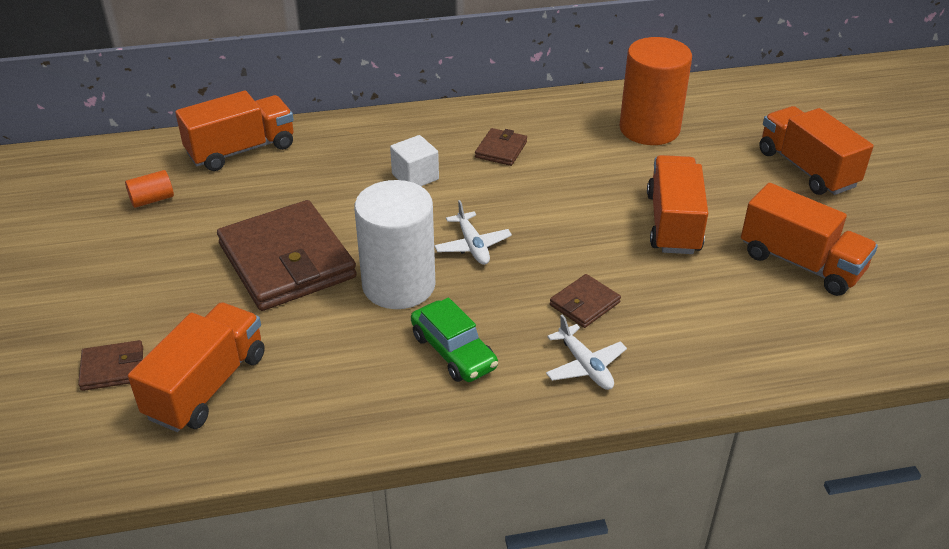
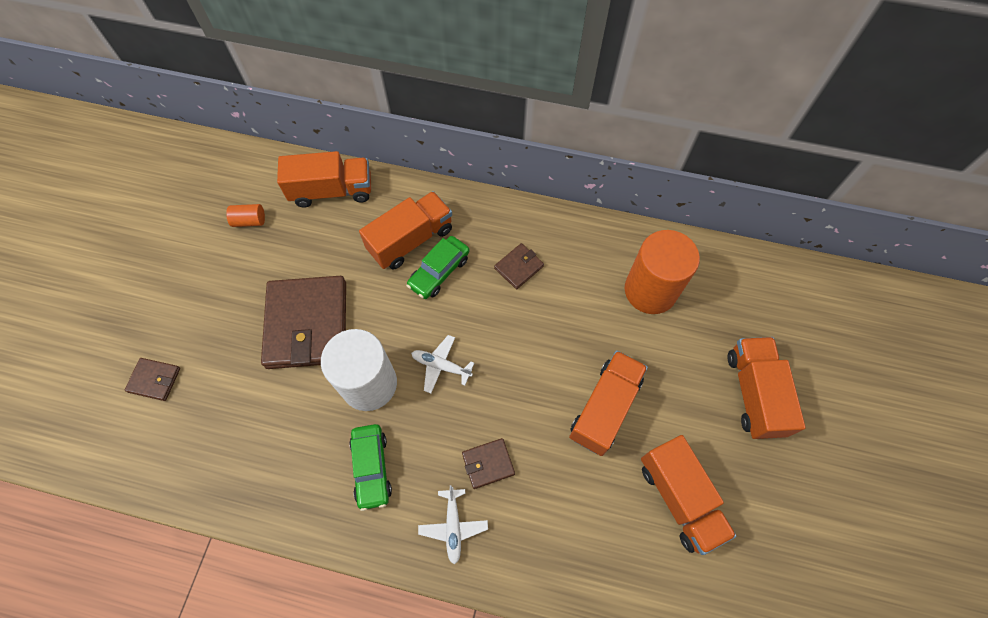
camera: 25 degrees right, 25 degrees up
orange truck [128,302,265,432] -> orange truck moved to [359,191,452,269]
white cube [390,135,439,186] -> green car [406,236,470,299]
white plane [434,200,512,265] -> white plane turned 105 degrees clockwise [411,335,474,393]

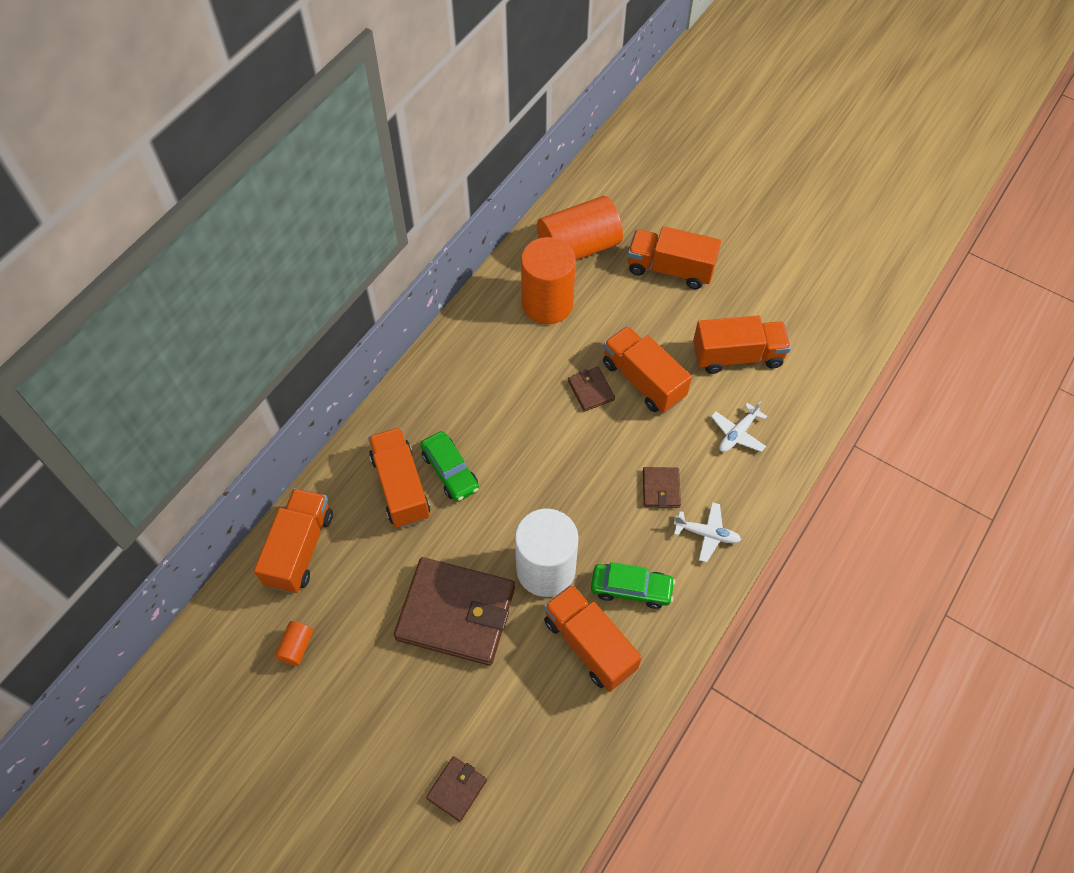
camera: 70 degrees left, 5 degrees down
white plane [411,335,474,393] -> white plane moved to [711,401,767,452]
brown wallet [494,243,544,289] -> brown wallet moved to [568,367,615,412]
none -> orange cylinder [537,196,623,260]
none -> orange truck [544,584,642,692]

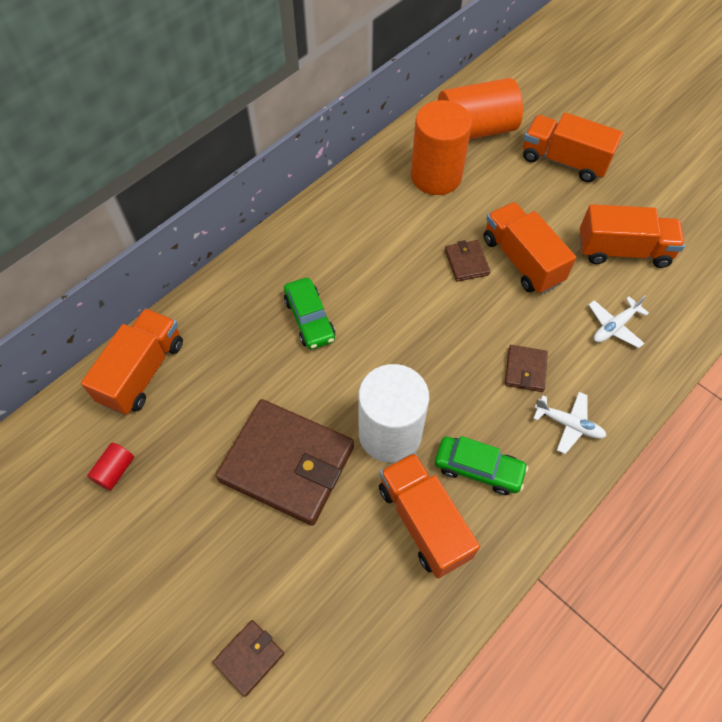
camera: 10 degrees right, 0 degrees up
orange cylinder [275,621,313,666] -> red cylinder [87,443,134,491]
orange truck [368,427,430,528] -> none

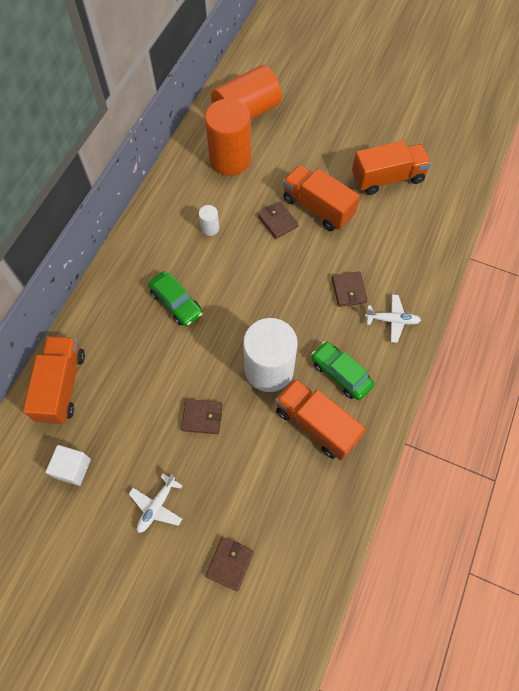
camera: 20 degrees left, 5 degrees up
red cylinder [87,443,134,491] -> white cube [46,445,91,486]
brown wallet [215,399,354,526] -> brown wallet [181,399,222,434], size x0.44
green car [435,436,528,495] -> green car turned 135 degrees counterclockwise [311,341,375,400]
orange truck [523,112,623,182] -> none
white plane [589,295,649,348] -> white plane moved to [129,473,183,533]
none -> white cylinder [199,205,219,236]

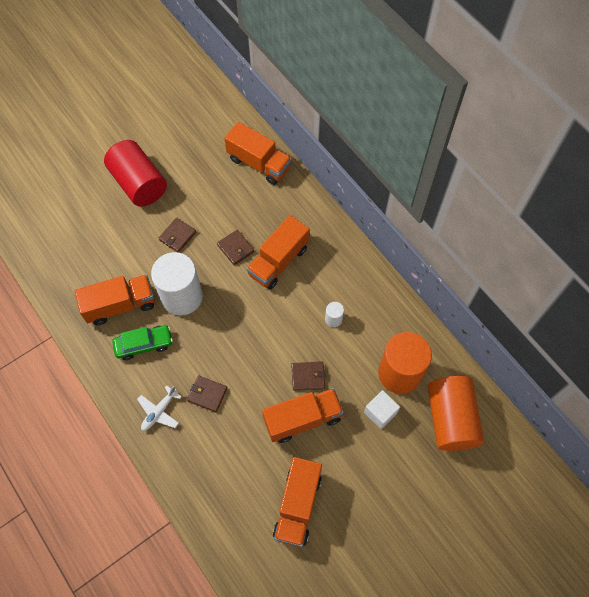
camera: 120 degrees right, 0 degrees up
white cube [46,445,91,486] -> white cube moved to [364,390,400,429]
white plane [129,473,183,533] -> red cylinder [104,140,167,207]
green car [148,271,203,326] -> orange truck [247,215,310,290]
brown wallet [205,537,254,591] -> brown wallet moved to [217,230,254,265]

